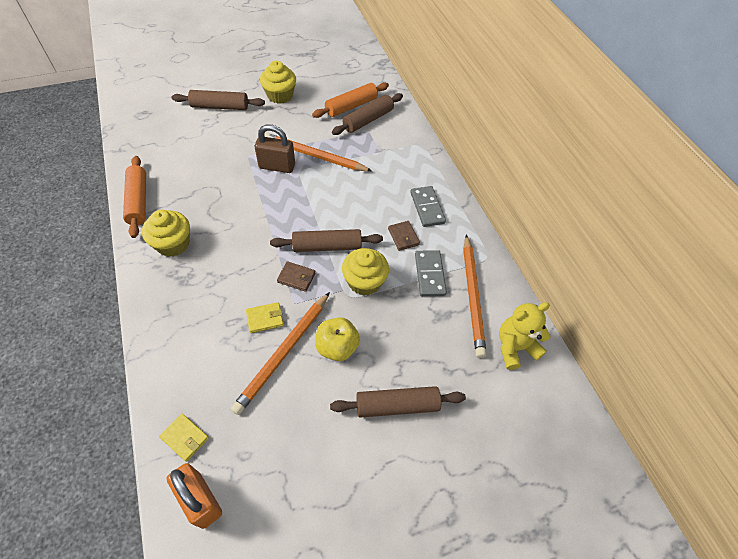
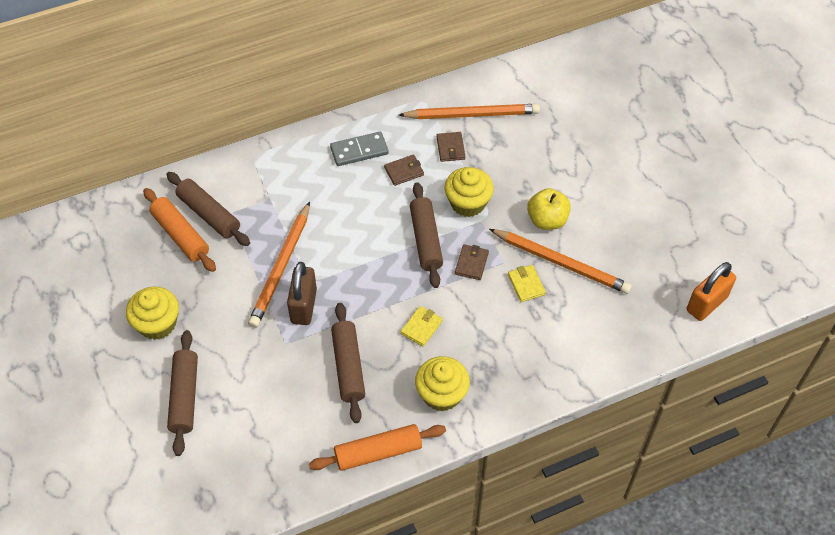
camera: 90 degrees left, 0 degrees up
yellow wallet [159,414,209,462] -> yellow wallet moved to [401,306,443,347]
brown rolling pin [330,386,466,418] -> brown rolling pin moved to [331,303,365,423]
grey domino [415,250,447,296] -> brown wallet [437,132,466,162]
yellow teddy bear [499,302,550,370] -> none

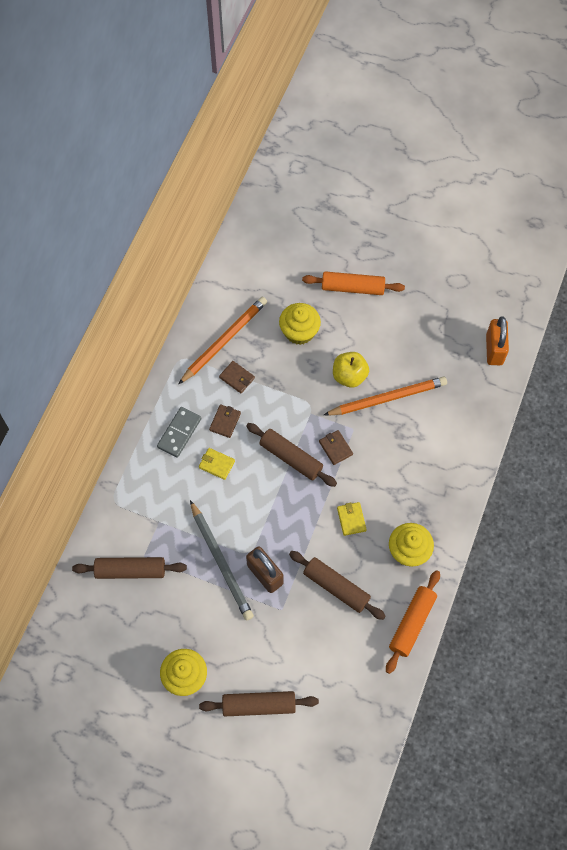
camera: 45 degrees left, 10 degrees up
orange rolling pin [143,188,216,272] -> orange rolling pin moved to [302,271,405,295]
brown rolling pin [167,330,198,456] -> brown rolling pin turned 45 degrees counterclockwise [199,691,319,716]
orange pencil [248,202,310,328] -> grey pencil [190,500,254,621]
yellow cupcake [445,167,494,217] -> yellow cupcake moved to [279,303,321,345]
yellow wallet [508,265,546,302] -> yellow wallet moved to [199,448,235,480]

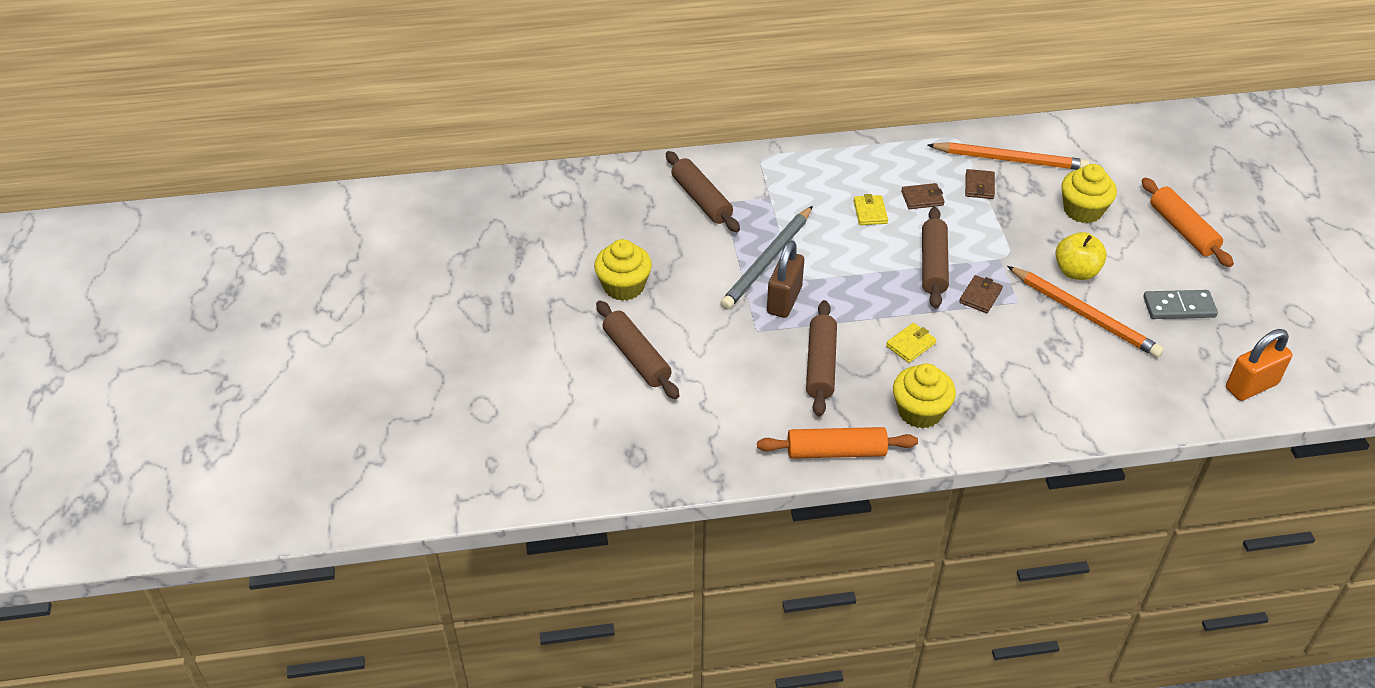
camera: 60 degrees right, 20 degrees down
grey domino [157,407,202,458] -> grey domino moved to [1143,290,1218,319]

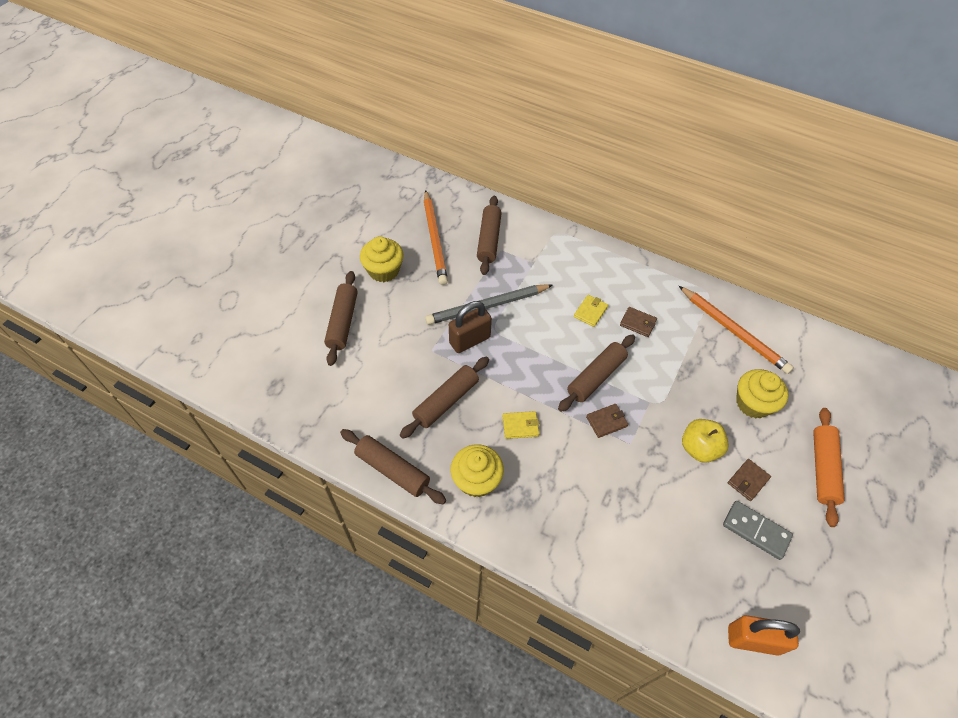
camera: 35 degrees right, 10 degrees up
orange rolling pin [757,427,918,459] -> brown rolling pin [340,429,446,504]
brown wallet [965,169,995,199] -> brown wallet moved to [728,459,771,501]
orange pencil [1007,266,1164,358] -> orange pencil moved to [424,190,448,285]

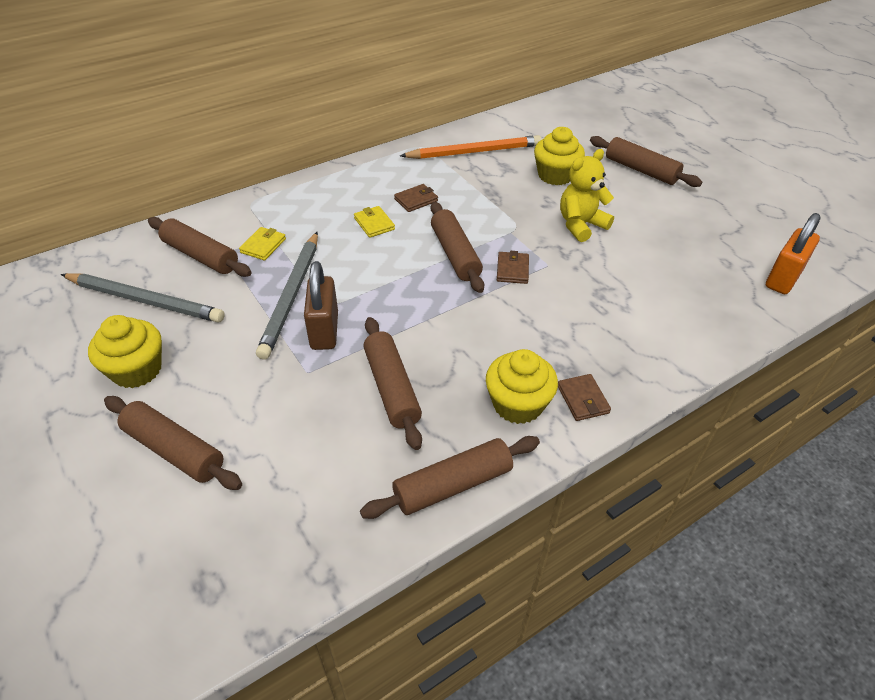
camera: 60 degrees left, 10 degrees down
orange pencil [424,190,448,285] -> grey pencil [61,273,225,322]
yellow wallet [502,411,539,439] -> yellow wallet moved to [239,227,286,261]
yellow apple [682,419,729,463] -> yellow teddy bear [560,149,614,242]
grey domino [723,501,793,560] -> none
brown wallet [728,459,771,501] -> brown wallet moved to [558,374,611,421]
orange rolling pin [813,408,845,527] -> brown rolling pin [590,136,702,187]

